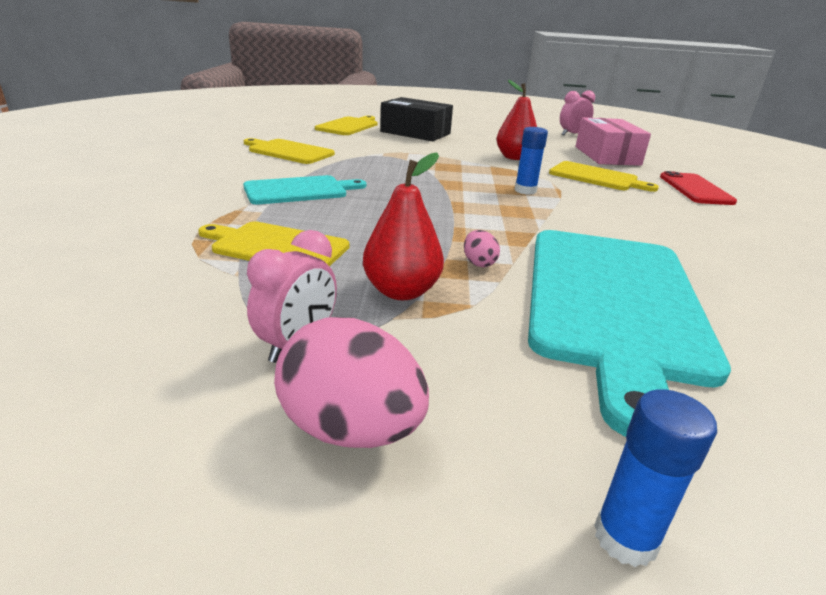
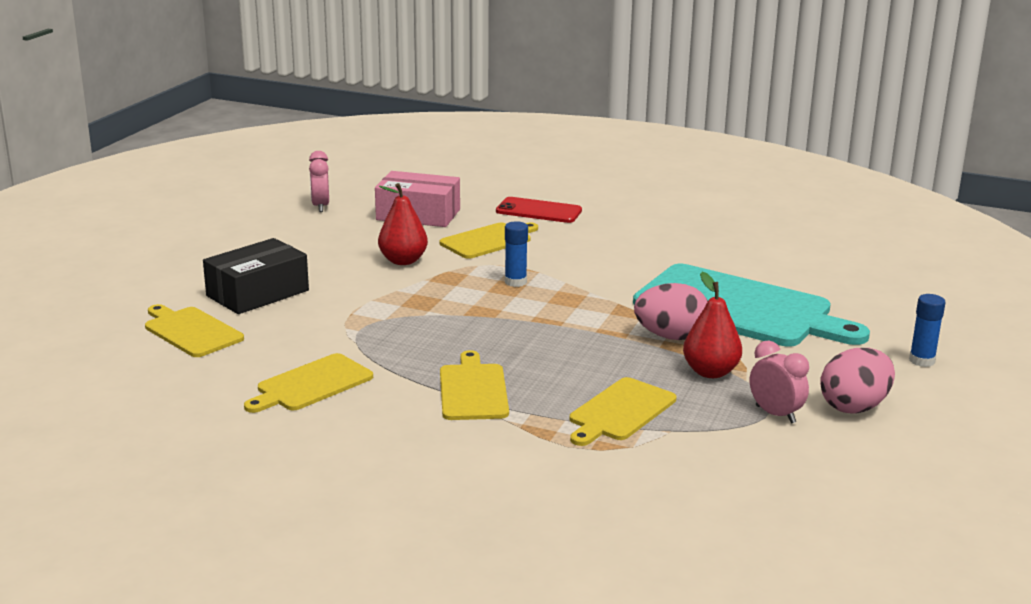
camera: 70 degrees left, 5 degrees down
turquoise cutting board [243,175,366,205] -> yellow cutting board [440,350,509,420]
pink egg [464,230,500,267] -> pink egg [634,283,708,340], size x2.12

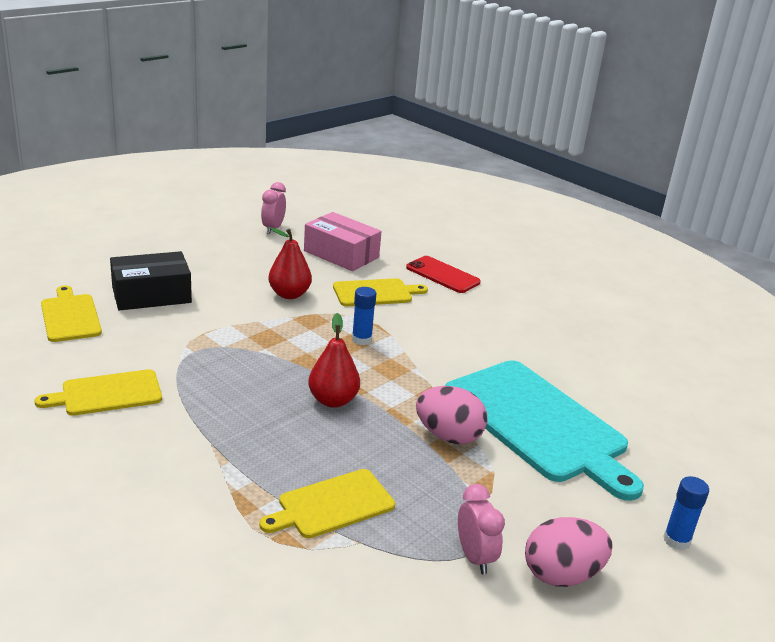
camera: 20 degrees right, 5 degrees up
yellow cutting board [440,350,509,420] -> none
red pear [683,272,742,378] -> red pear moved to [308,313,360,408]

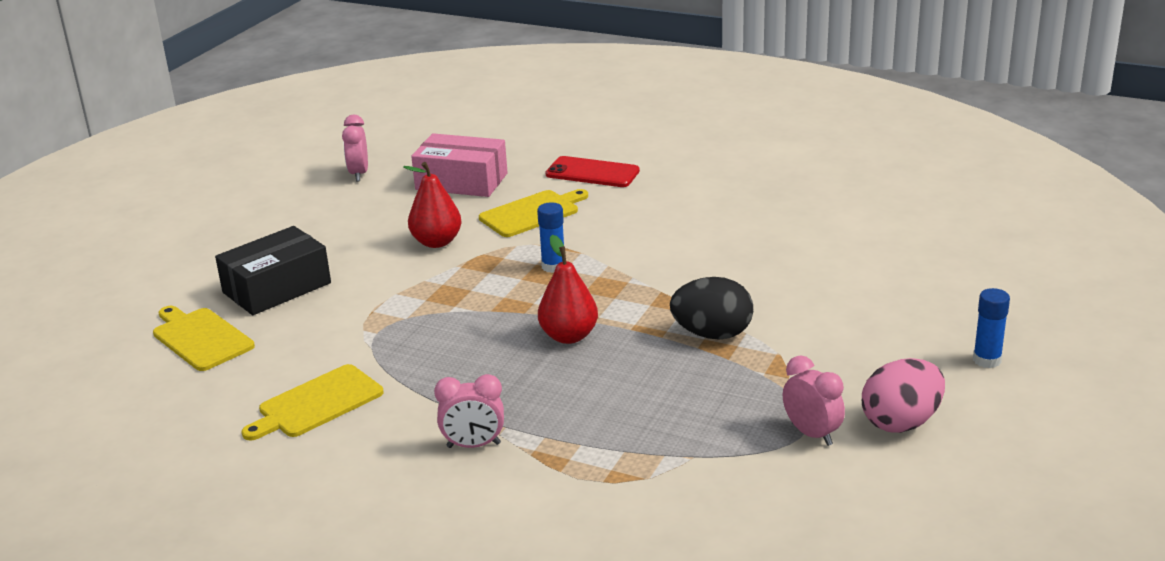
camera: 15 degrees left, 0 degrees up
yellow cutting board [259,469,395,538] -> none
pink egg [416,386,488,445] -> black egg [670,277,753,340]
turquoise cutting board [445,360,644,501] -> none
none -> pink clock [434,374,504,448]

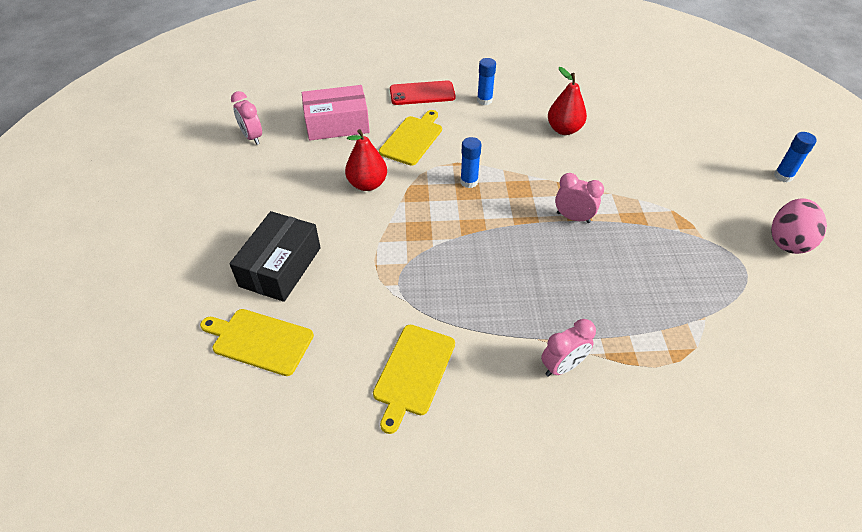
camera: 30 degrees left, 20 degrees up
red pear [538,235,598,344] -> red pear moved to [548,67,587,135]
black egg [670,277,753,340] -> none
pink clock [783,355,845,446] -> pink clock moved to [555,173,604,223]
none -> blue glue stick [477,58,496,105]

